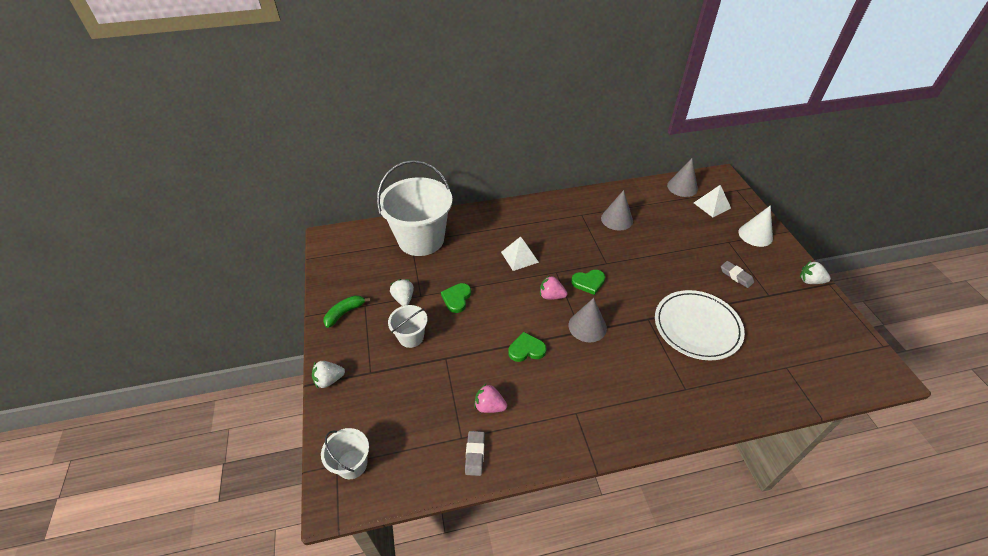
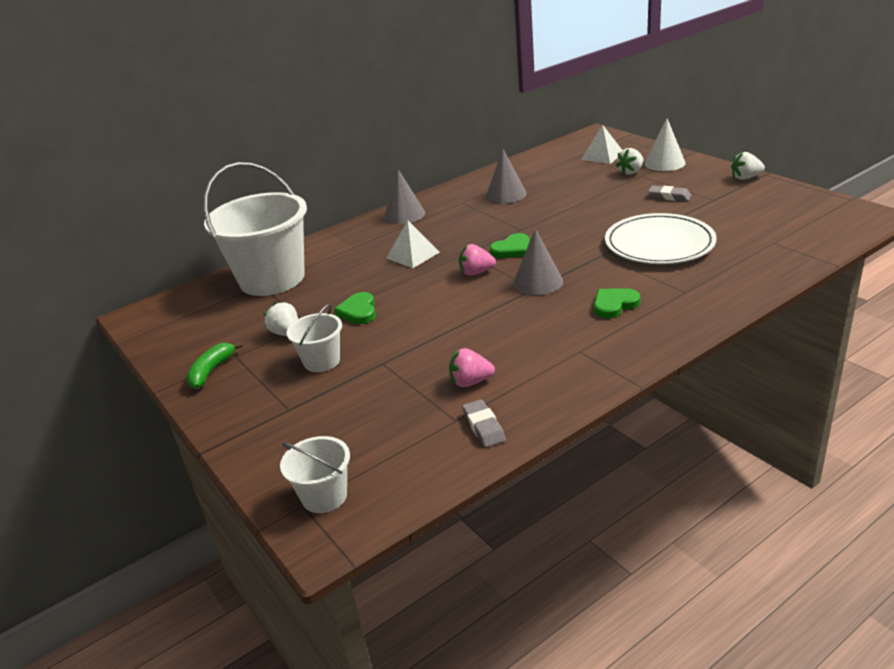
camera: 20 degrees left, 15 degrees down
white strawberry [312,361,345,388] -> white strawberry moved to [616,148,643,175]
green heart [508,332,546,362] -> green heart moved to [594,288,641,319]
grey cone [667,158,698,197] -> grey cone moved to [384,169,425,224]

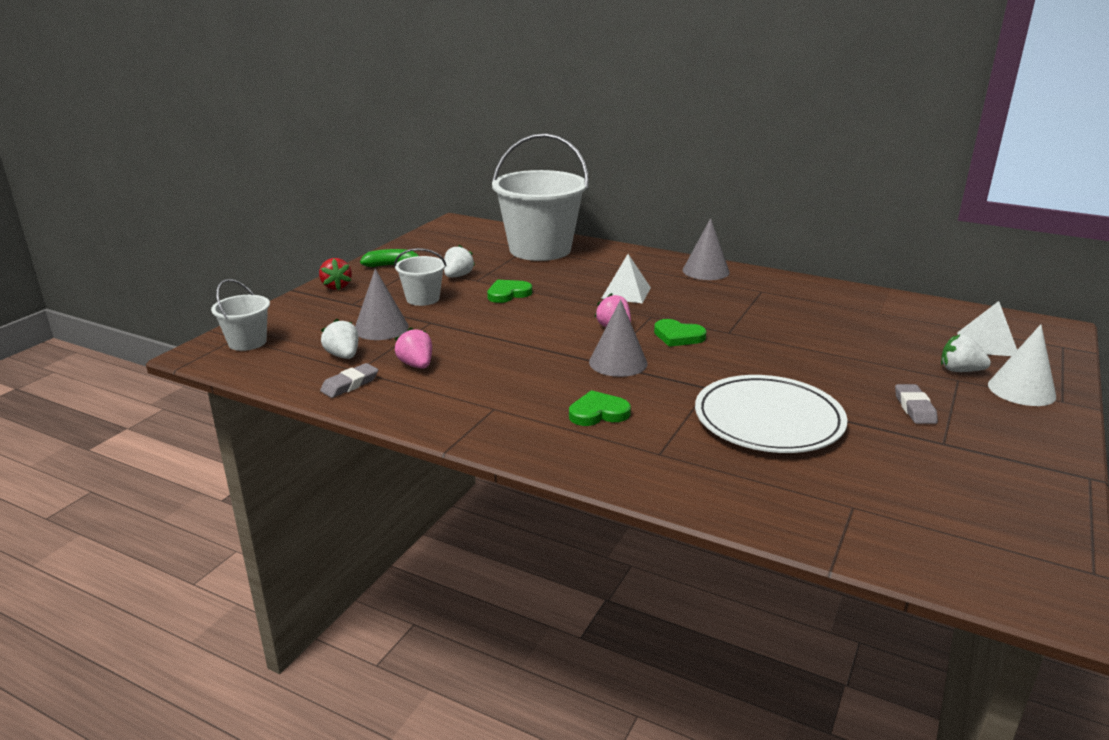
camera: 60 degrees right, 5 degrees down
grey cone [486,149,527,203] -> grey cone moved to [355,269,409,340]
green heart [594,288,641,319] -> green heart turned 45 degrees counterclockwise [569,390,631,426]
white strawberry [731,152,765,180] -> white strawberry moved to [321,319,359,359]
none -> red strawberry [319,258,352,290]

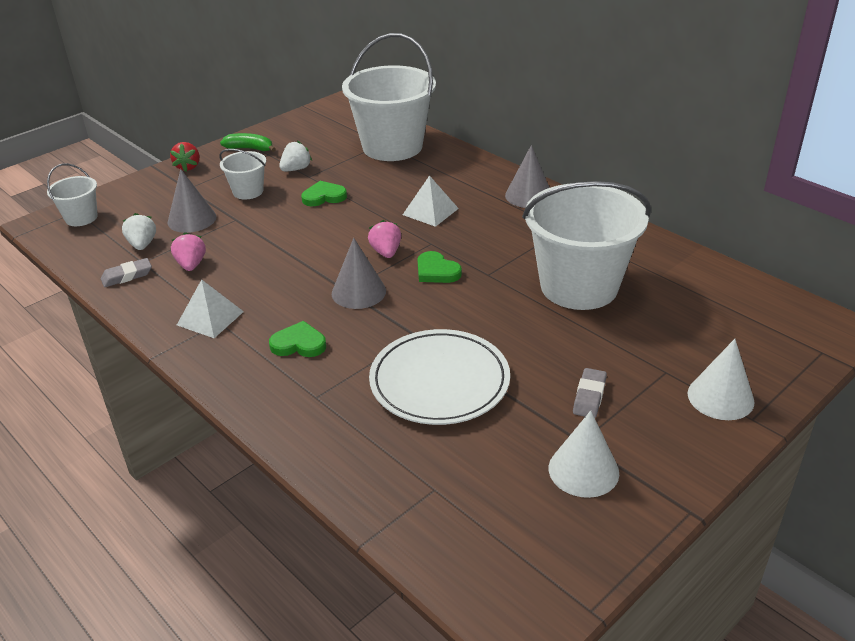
camera: 20 degrees right, 10 degrees up
white strawberry [941,334,991,372] -> none
white pyramid [957,301,1017,356] -> white pyramid moved to [177,279,244,338]
none -> white bucket [522,181,651,310]
none -> white cone [549,410,619,498]

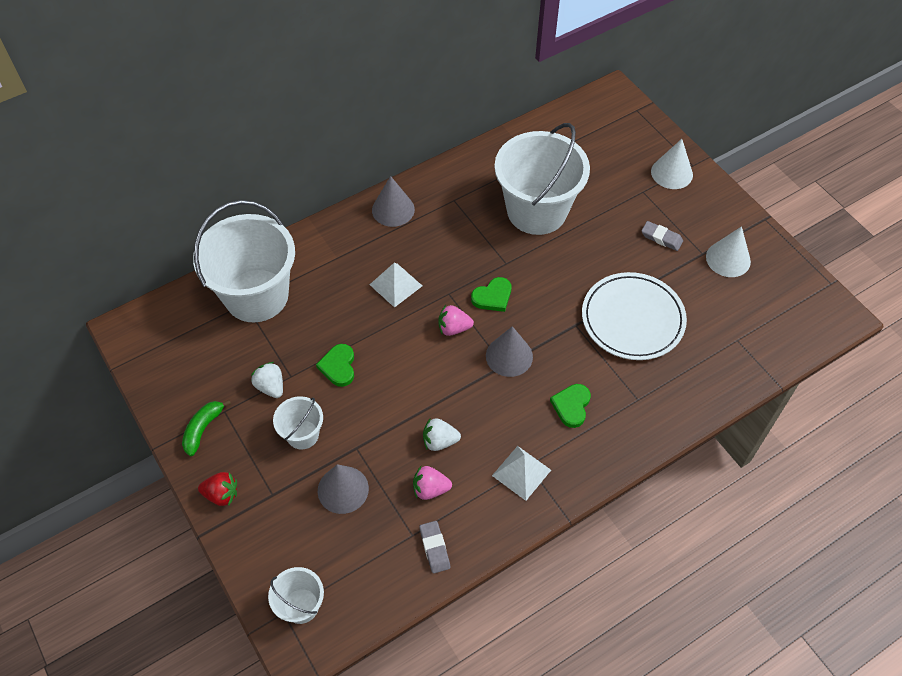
camera: 80 degrees left, 20 degrees up
white strawberry [122,213,156,250] -> white strawberry moved to [423,418,461,451]

